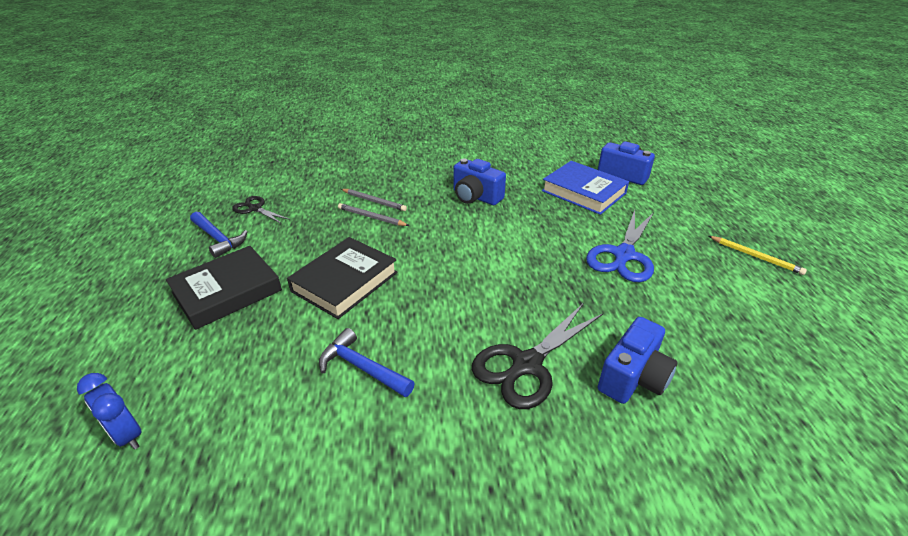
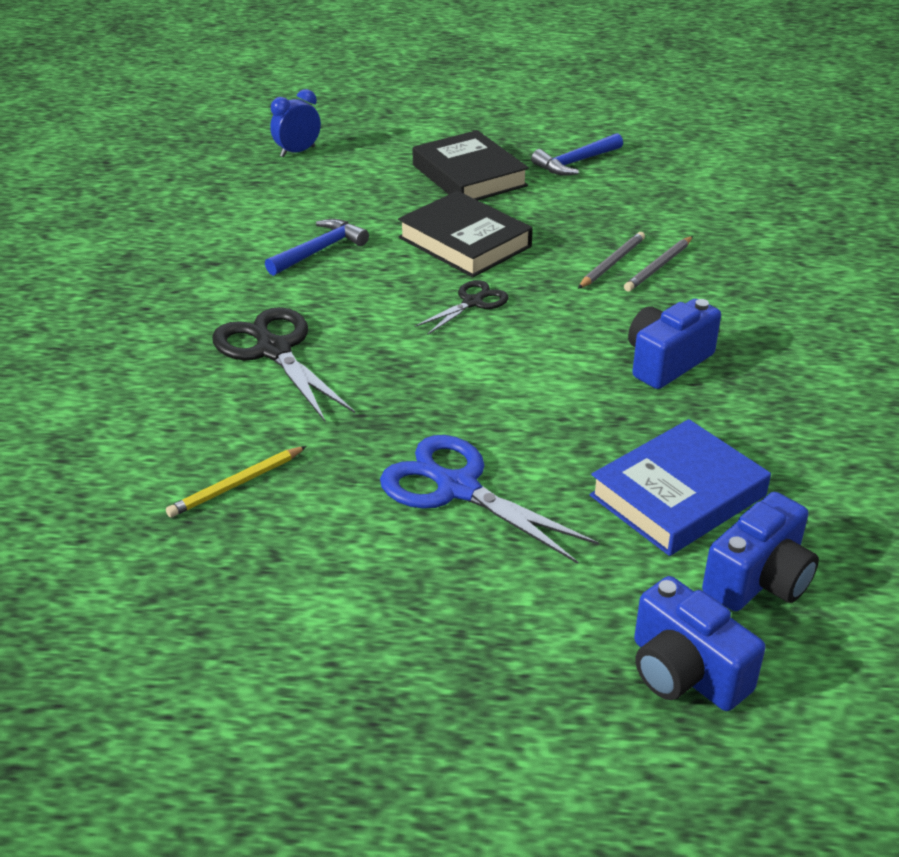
camera: 100 degrees right, 0 degrees up
black scissors [232,196,290,223] -> black scissors moved to [415,280,509,335]
blue camera [598,317,678,404] -> blue camera moved to [634,576,765,711]
yellow pencil [709,236,807,275] -> yellow pencil moved to [166,446,307,518]

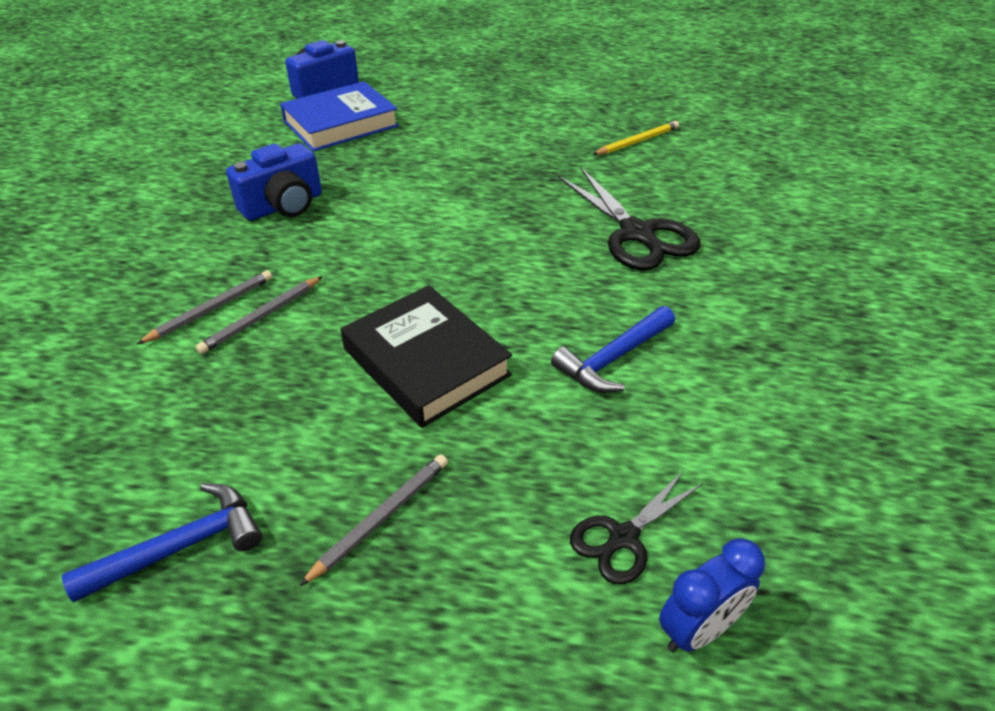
camera: 175 degrees left, 5 degrees up
blue scissors [380,435,599,564] -> none
black book [413,130,529,200] -> grey pencil [300,454,448,586]
black scissors [415,280,509,335] -> black scissors moved to [570,470,703,584]
blue camera [634,576,765,711] -> none

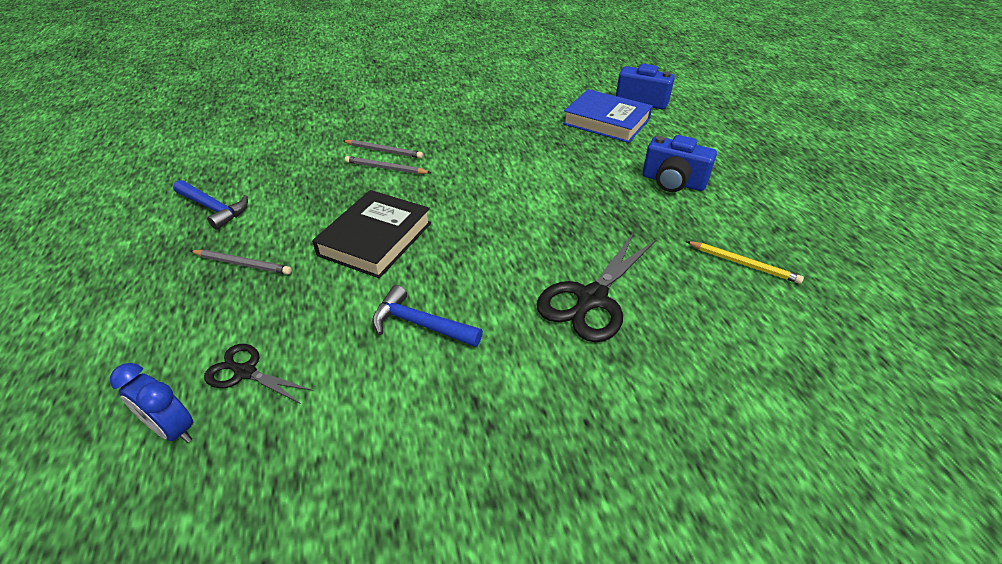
camera: 65 degrees right, 0 degrees up
blue camera [226,143,322,221] -> blue camera moved to [643,135,717,192]

